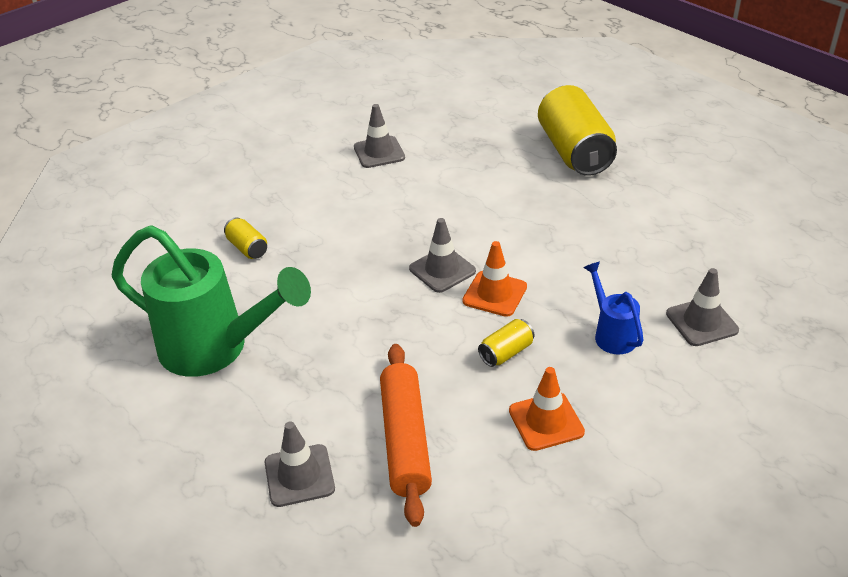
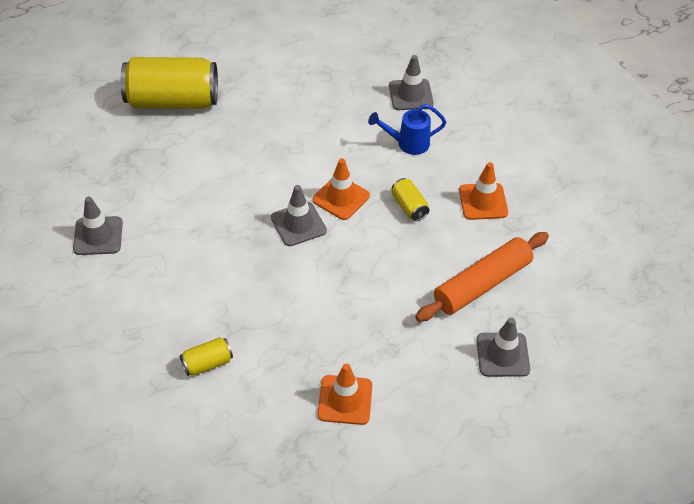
camera: 80 degrees left, 10 degrees up
green watering can [112,225,311,377] -> orange traffic cone [318,364,372,425]
orange rolling pin [380,344,432,527] -> orange rolling pin turned 45 degrees counterclockwise [415,232,549,322]

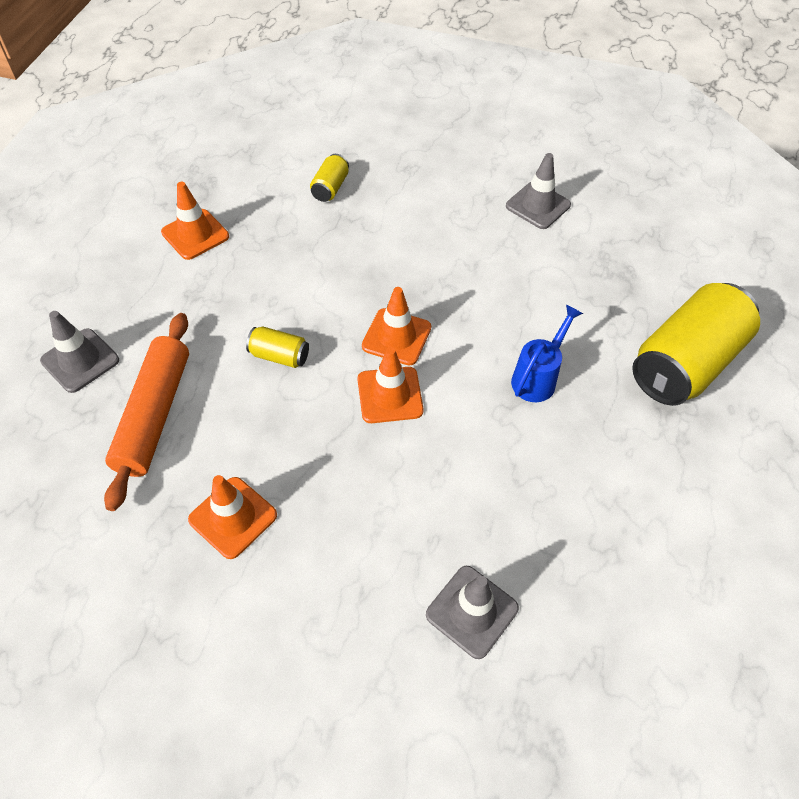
camera: 135 degrees right, 5 degrees up
grey traffic cone [271,185,327,246] -> orange traffic cone [362,287,431,366]
blue watering can [368,104,446,155] -> blue watering can moved to [511,305,583,402]
yellow can [392,178,429,221] -> yellow can moved to [246,327,309,368]

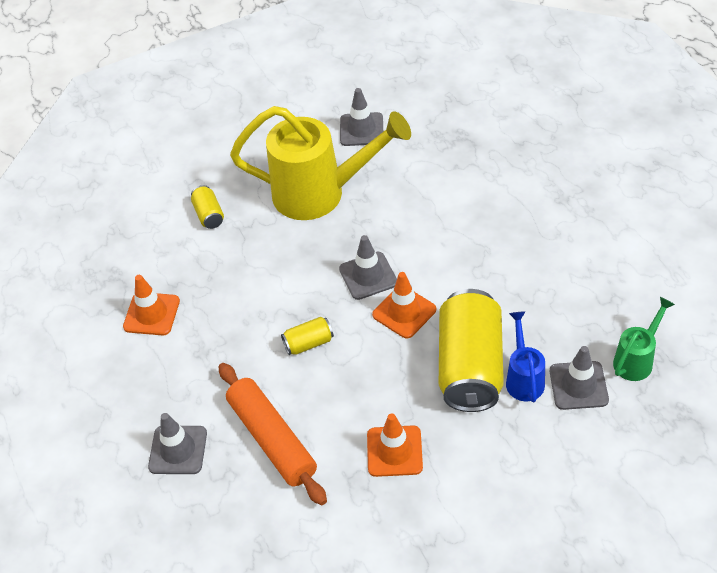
camera: 35 degrees left, 5 degrees down
orange traffic cone [362,287,431,366] -> grey traffic cone [339,235,397,300]
blue watering can [511,305,583,402] -> blue watering can moved to [506,311,545,403]
yellow can [632,283,760,406] -> yellow can moved to [439,289,504,412]
none -> yellow watering can [230,106,411,220]
none -> green watering can [613,297,675,381]

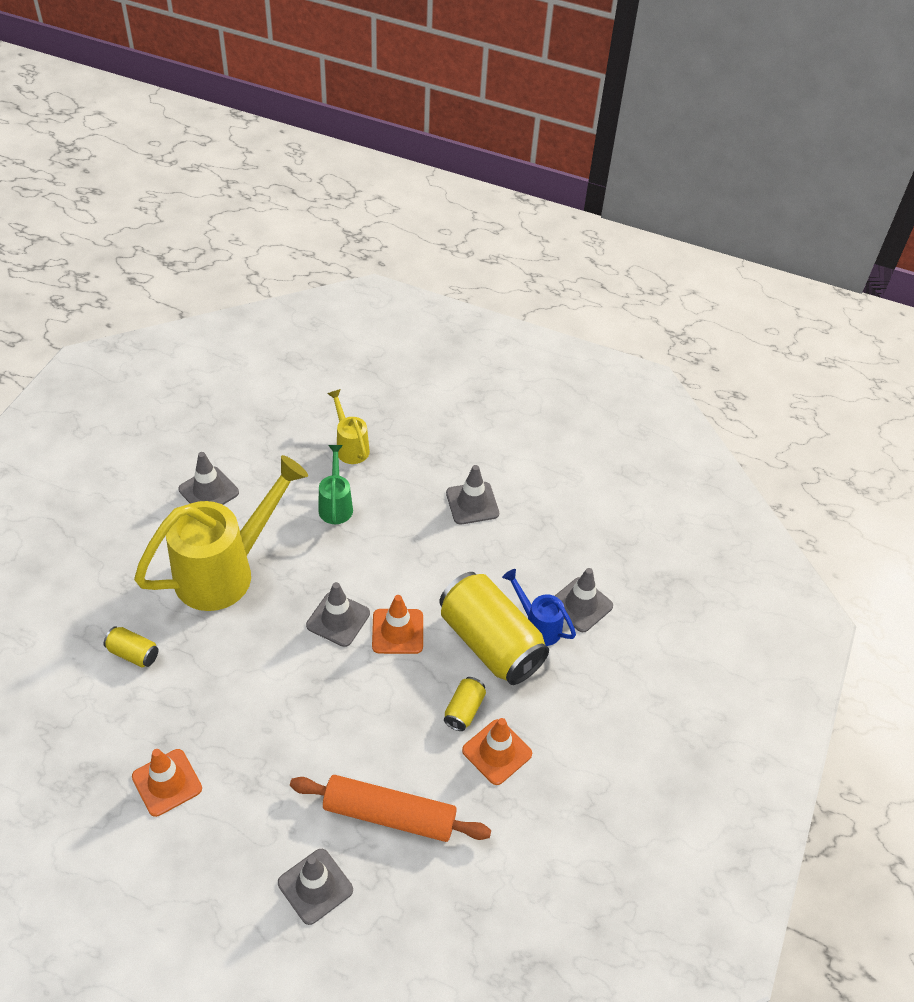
camera: 50 degrees left, 0 degrees up
yellow can [281,317,334,355] -> yellow can moved to [444,677,486,731]
green watering can [613,297,675,381] -> green watering can moved to [318,445,353,524]
none -> yellow watering can [327,389,370,464]
none -> grey traffic cone [446,465,499,525]

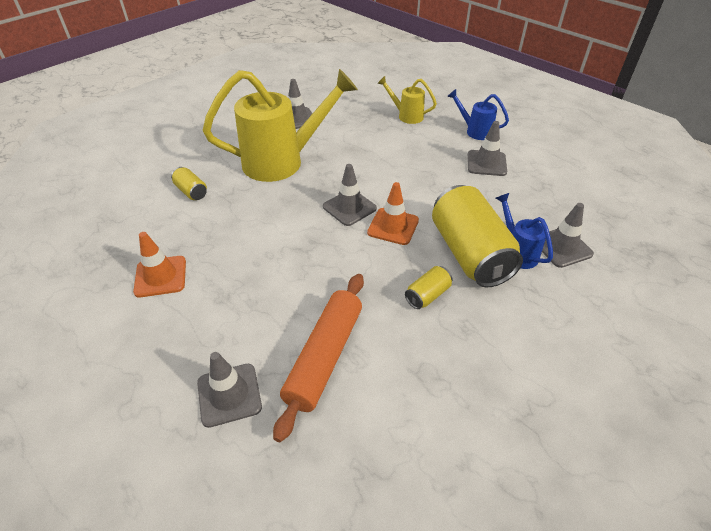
camera: 25 degrees right, 5 degrees down
orange rolling pin [290,775,491,842] -> orange rolling pin turned 75 degrees clockwise [273,274,364,442]
green watering can [318,445,353,524] -> none
yellow watering can [327,389,370,464] -> yellow watering can turned 60 degrees counterclockwise [377,76,437,124]
orange traffic cone [462,718,532,785] -> none
none -> blue watering can [447,89,509,140]

